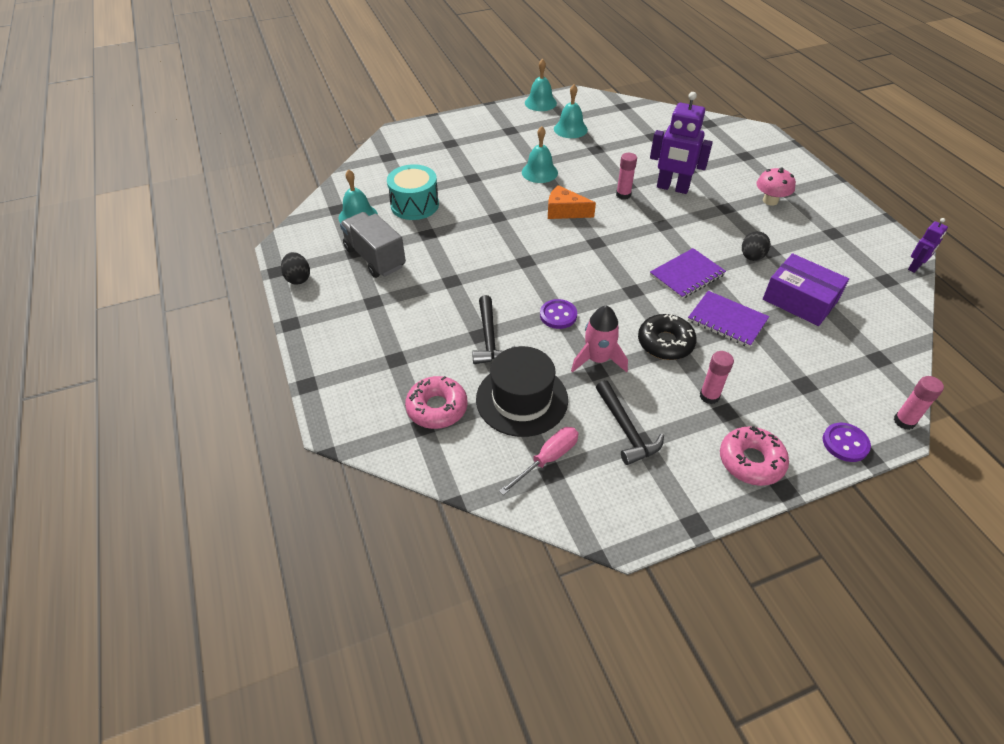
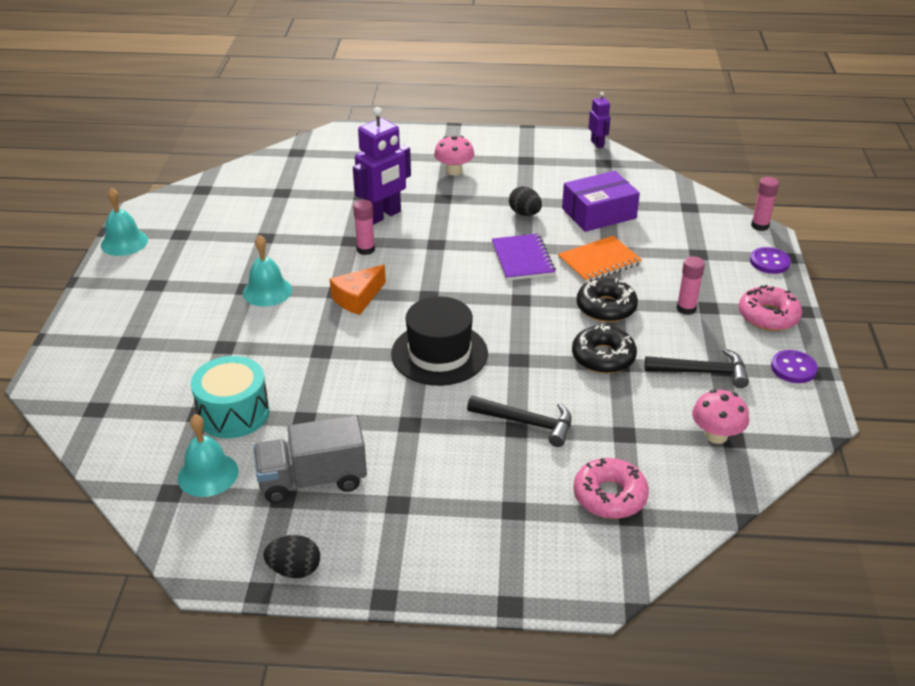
camera: 65 degrees left, 10 degrees down
black hat [476,346,568,437] -> black hat moved to [391,296,488,386]
pink screwdriver [499,427,578,495] -> pink mushroom [692,389,749,444]
purple button [540,299,577,329] -> purple button moved to [771,350,818,383]
turquoise bell [554,84,588,138] -> none
pink rocket [571,306,628,372] -> black donut [572,324,637,374]
purple notebook [688,291,769,348] -> orange notebook [558,236,642,283]

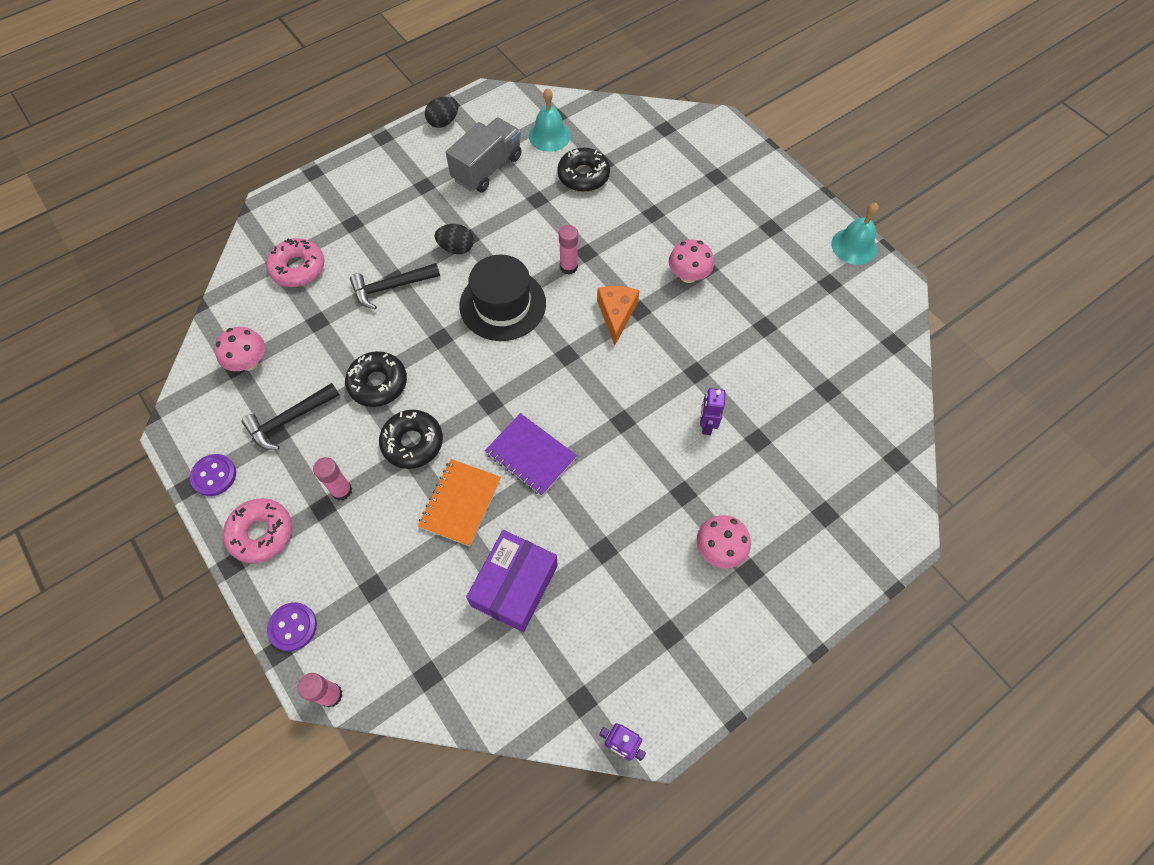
camera: 140 degrees right, 25 degrees up
turquoise drum [191,356,269,438] -> black donut [557,148,610,192]
turquoise bell [243,235,292,307] -> pink mushroom [669,240,714,283]
purple robot [353,107,411,224] -> purple robot [700,388,726,435], size x0.53
pink glue stick [353,200,375,255] -> pink glue stick moved to [559,225,578,275]
black egg [509,186,542,216] -> black egg moved to [435,224,474,254]

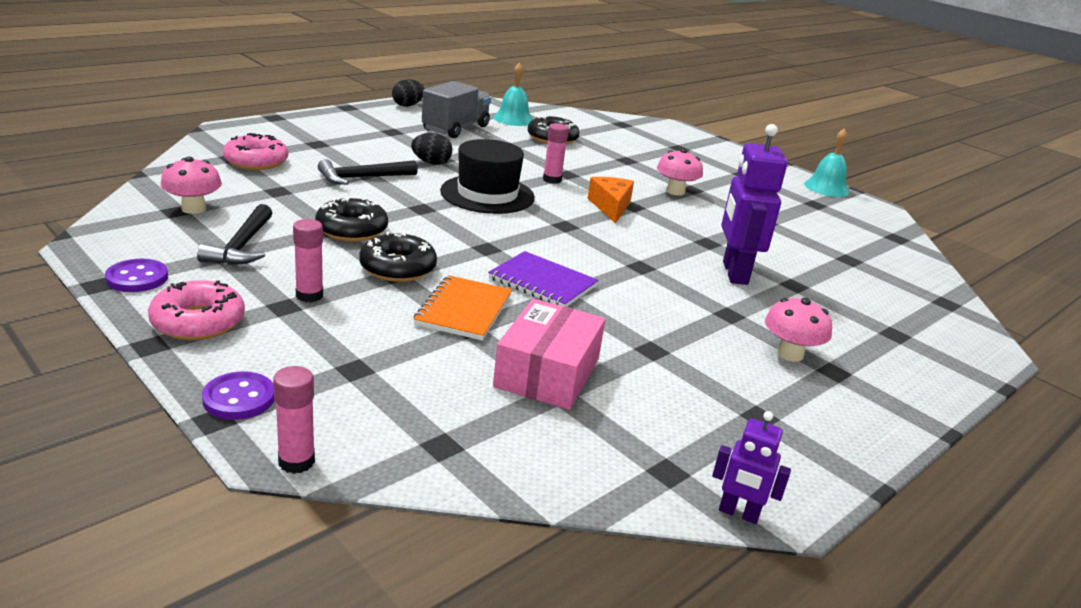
camera: 10 degrees left, 35 degrees down
black hammer [242,383,339,450] -> black hammer turned 45 degrees counterclockwise [197,204,272,265]
purple box [466,530,558,632] -> pink box [493,298,606,410]
purple robot [700,388,726,435] -> purple robot [722,124,788,285], size x1.90

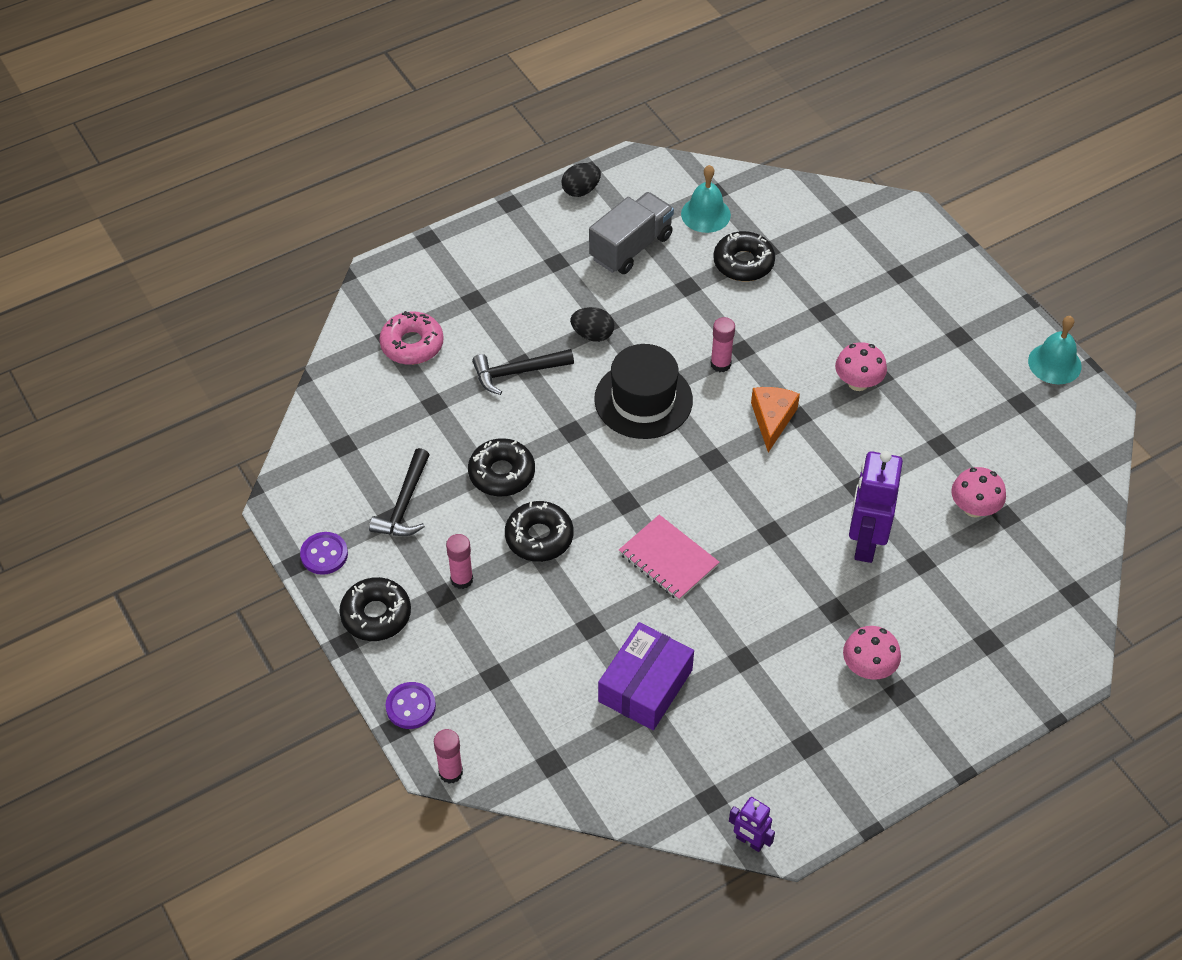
camera: 15 degrees right, 25 degrees up
pink donut [148,280,245,340] -> black donut [339,577,411,641]
pink mushroom [161,157,222,214] -> pink mushroom moved to [951,467,1006,518]
orange notebook [413,275,512,341] -> none
purple notebook [488,251,599,307] -> pink notebook [619,515,720,601]
pink box [493,298,606,410] -> purple box [598,622,694,730]

